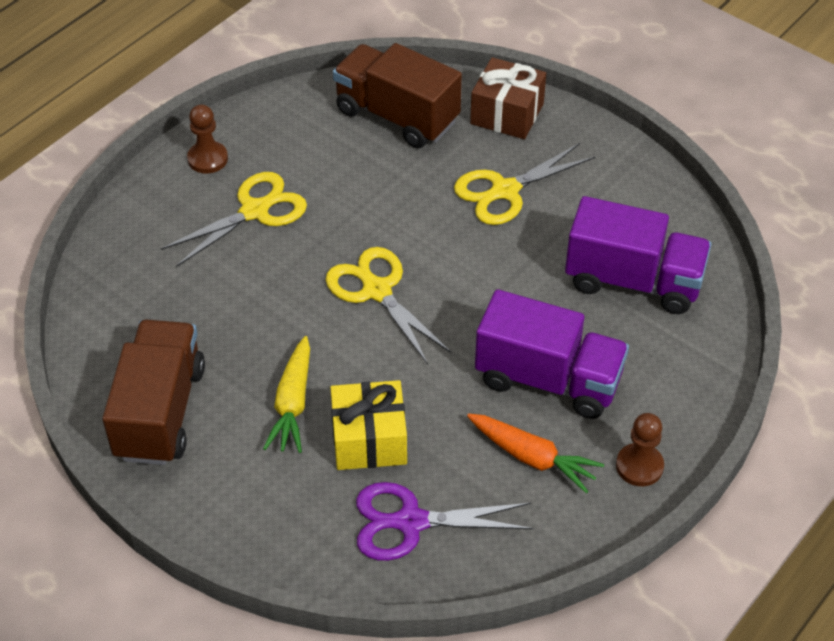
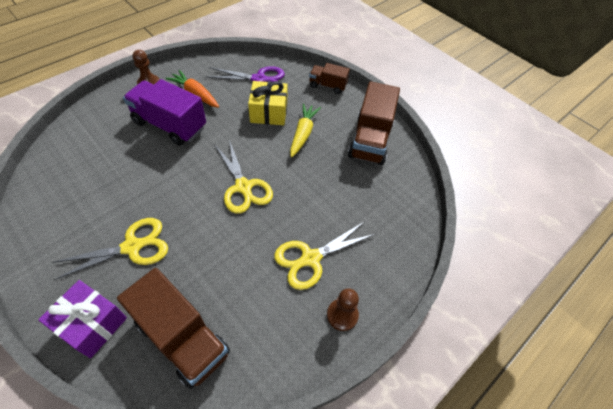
camera: 175 degrees left, 5 degrees up
brown gift [470,57,546,139] -> purple gift [38,280,127,358]
purple truck [565,196,712,314] -> none
none -> brown truck [309,63,350,94]

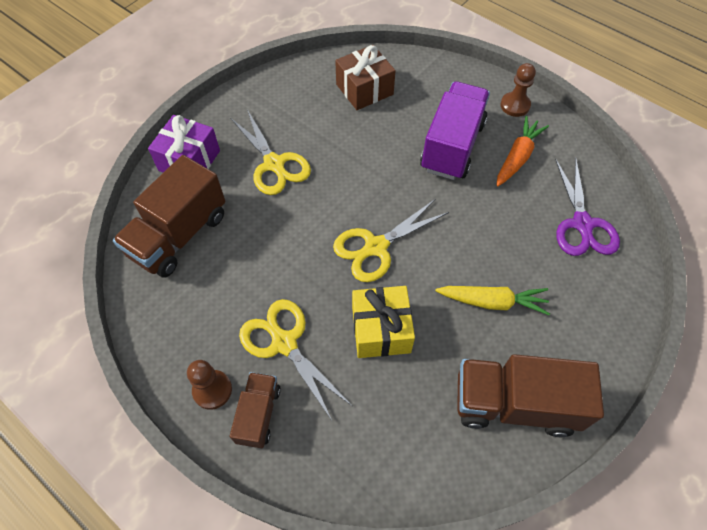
camera: 85 degrees right, 5 degrees up
yellow gift [248,81,288,125] -> yellow gift moved to [352,286,415,358]
brown truck [309,63,350,94] -> brown truck moved to [230,372,281,448]
none -> brown gift [335,45,395,110]

